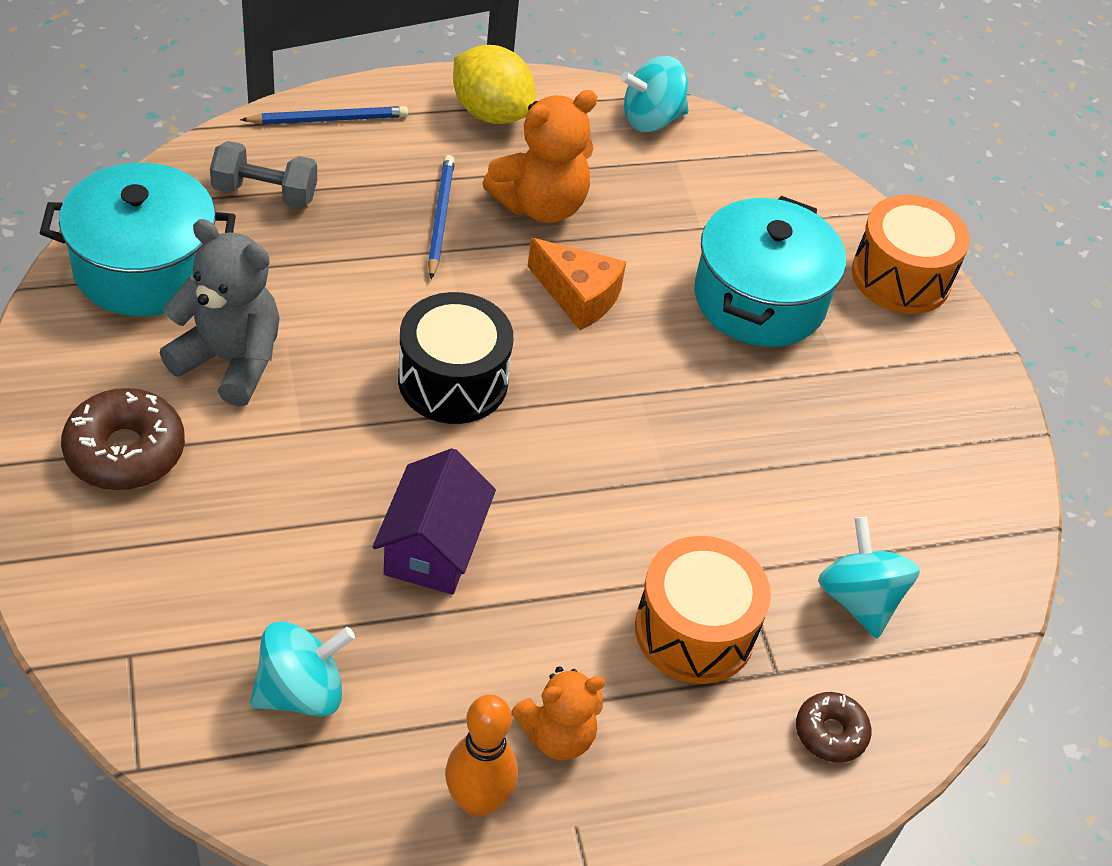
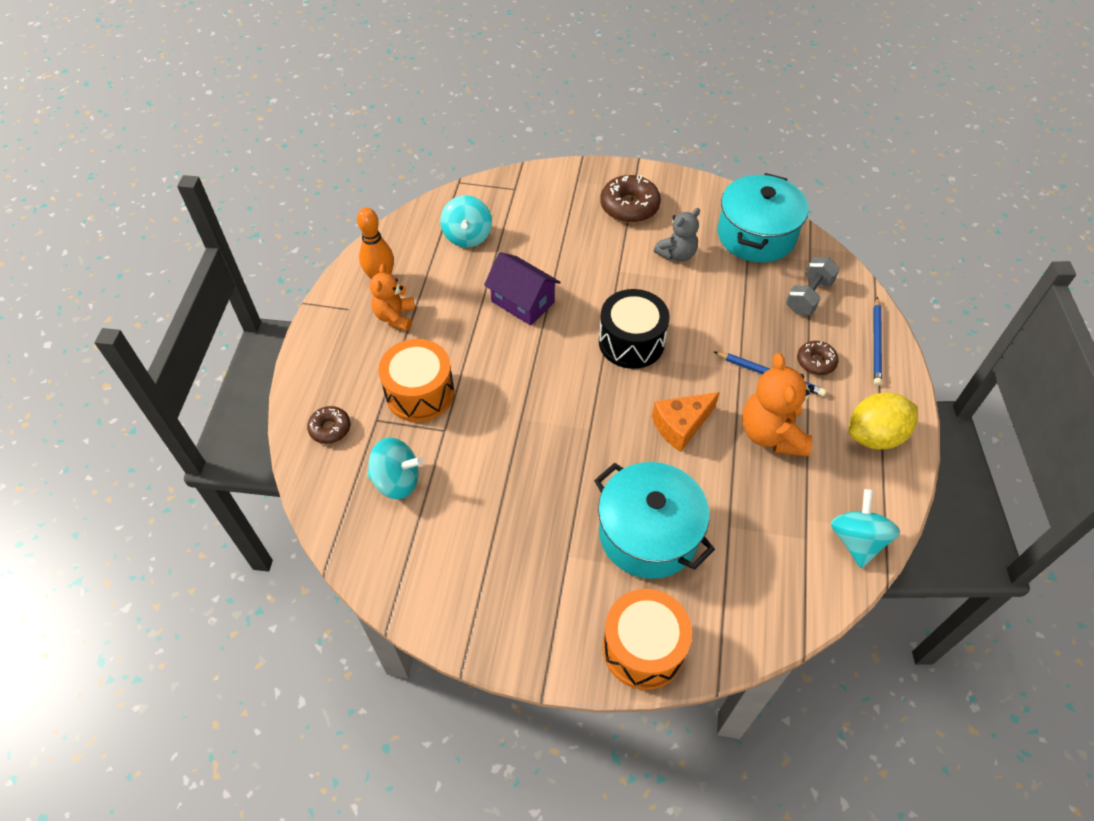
camera: 120 degrees right, 5 degrees up
grey teddy bear [160,219,280,407] -> grey teddy bear [654,208,700,262], size x0.65
none -> brown donut [797,341,839,375]

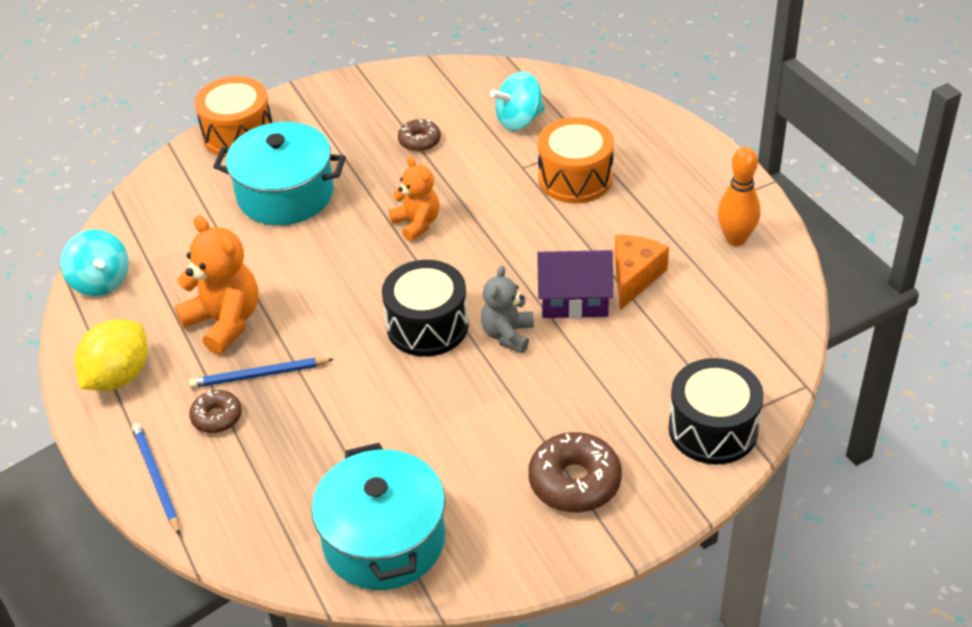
camera: 145 degrees right, 10 degrees down
brown donut [307,406,350,444] -> brown donut moved to [398,119,441,152]
orange teddy bear [370,264,415,331] -> orange teddy bear moved to [389,156,440,242]
turquoise spinning top [440,195,492,248] -> none
orange cheese [652,392,720,452] -> orange cheese moved to [615,235,669,310]
grey teddy bear [654,208,700,262] -> grey teddy bear moved to [481,266,534,353]
grey dumbbell [786,257,840,315] -> none
none -> black drum [668,358,764,465]

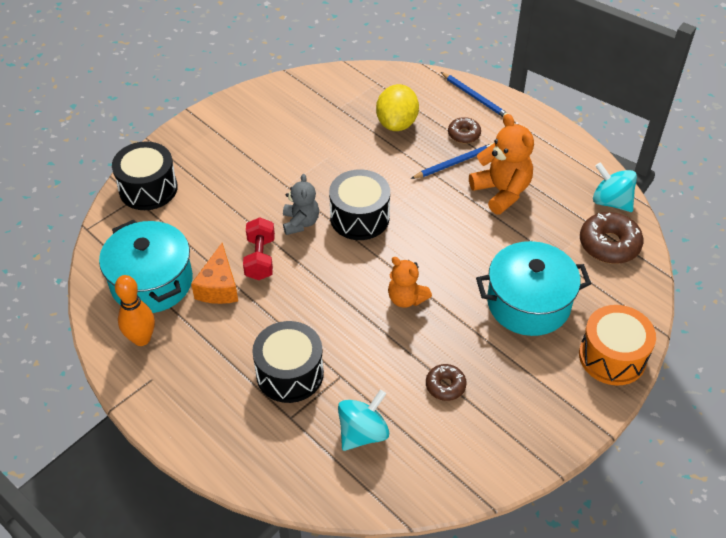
camera: 160 degrees right, 5 degrees up
yellow lemon [75,320,148,391] -> yellow lemon moved to [376,84,419,131]
orange teddy bear [175,216,258,355] -> orange teddy bear turned 150 degrees counterclockwise [469,114,534,215]
turquoise pot [311,443,445,590] -> turquoise pot moved to [99,220,193,313]
brown donut [528,432,622,512] -> brown donut moved to [580,212,643,264]
purple house [537,250,613,319] -> red dumbbell [243,217,275,280]
orange drum [538,117,614,203] -> black drum [252,321,324,403]

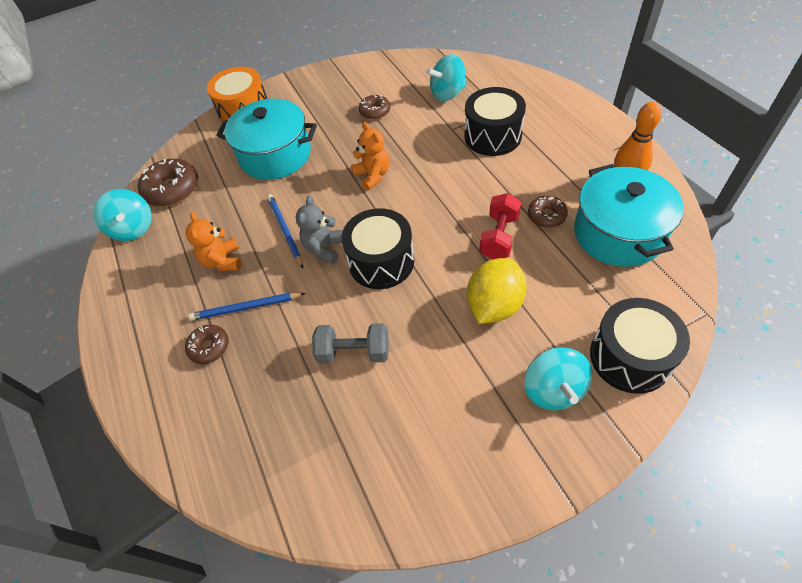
camera: 155 degrees left, 5 degrees up
orange cheese [191,243,238,304] -> brown donut [528,196,568,228]
grey teddy bear [283,174,319,235] -> grey teddy bear moved to [296,196,343,264]
yellow lemon [376,84,419,131] -> yellow lemon moved to [467,258,527,324]
blue pencil [441,72,508,117] -> blue pencil moved to [267,194,303,268]
orange teddy bear [469,114,534,215] -> orange teddy bear [186,212,241,271], size x0.65
none -> grey dumbbell [312,323,389,364]
none -> turquoise spinning top [525,347,592,410]

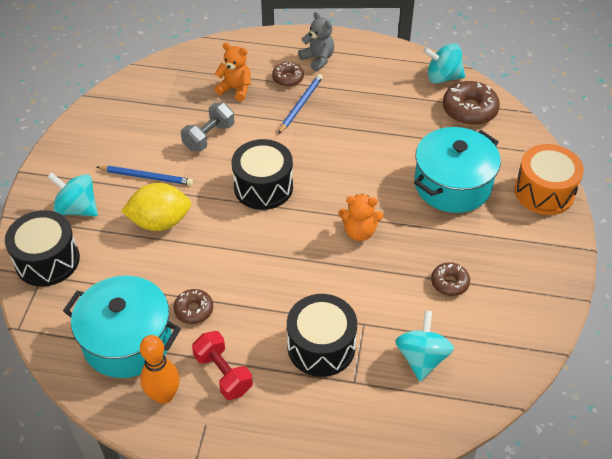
camera: 120 degrees right, 5 degrees down
orange teddy bear [186,212,241,271] -> orange teddy bear moved to [214,43,250,101]
blue pencil [267,194,303,268] -> blue pencil moved to [97,166,193,185]
grey teddy bear [296,196,343,264] -> grey teddy bear moved to [298,12,334,71]
yellow lemon [467,258,527,324] -> yellow lemon turned 75 degrees counterclockwise [121,183,191,231]
red dumbbell [479,193,521,260] -> red dumbbell moved to [192,331,253,400]

